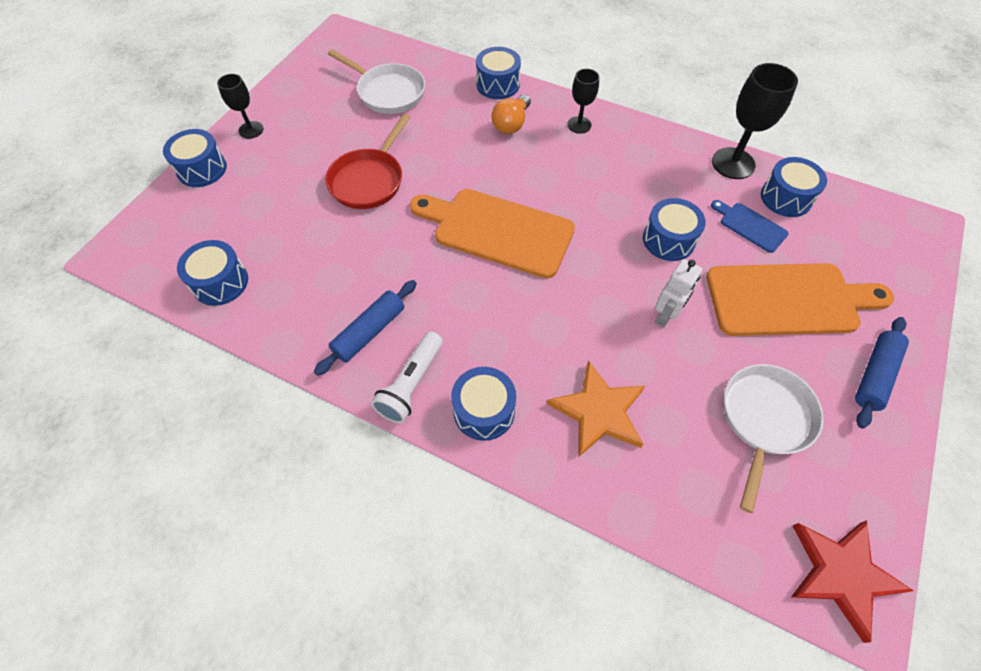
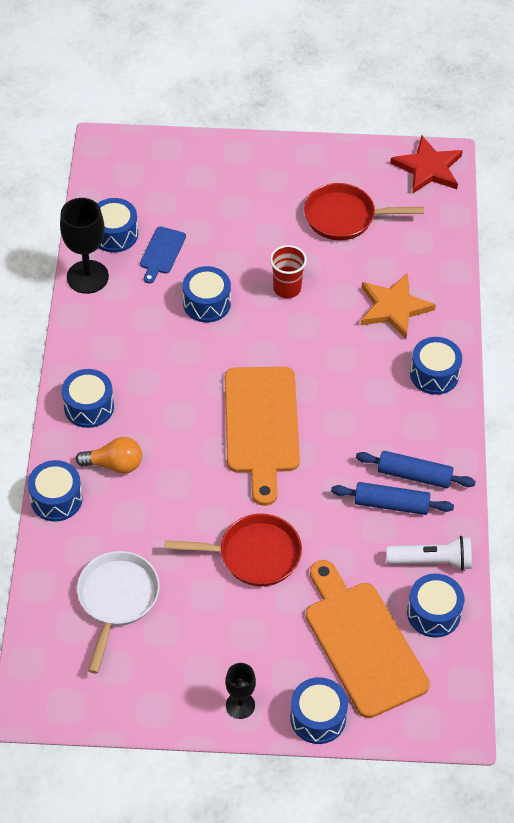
camera: 115 degrees left, 5 degrees down
white flashlight [371,331,443,424] -> white flashlight moved to [386,536,472,570]
black goblet [567,69,599,134] -> blue drum [62,369,114,428]
white robot [655,259,702,327] -> red cup [270,245,307,298]
orange cutting board [706,263,894,336] -> orange cutting board moved to [306,560,430,718]
white pan [724,364,824,513] -> red pan [304,183,424,240]
blue rolling pin [855,317,909,429] -> blue rolling pin moved to [331,482,454,515]

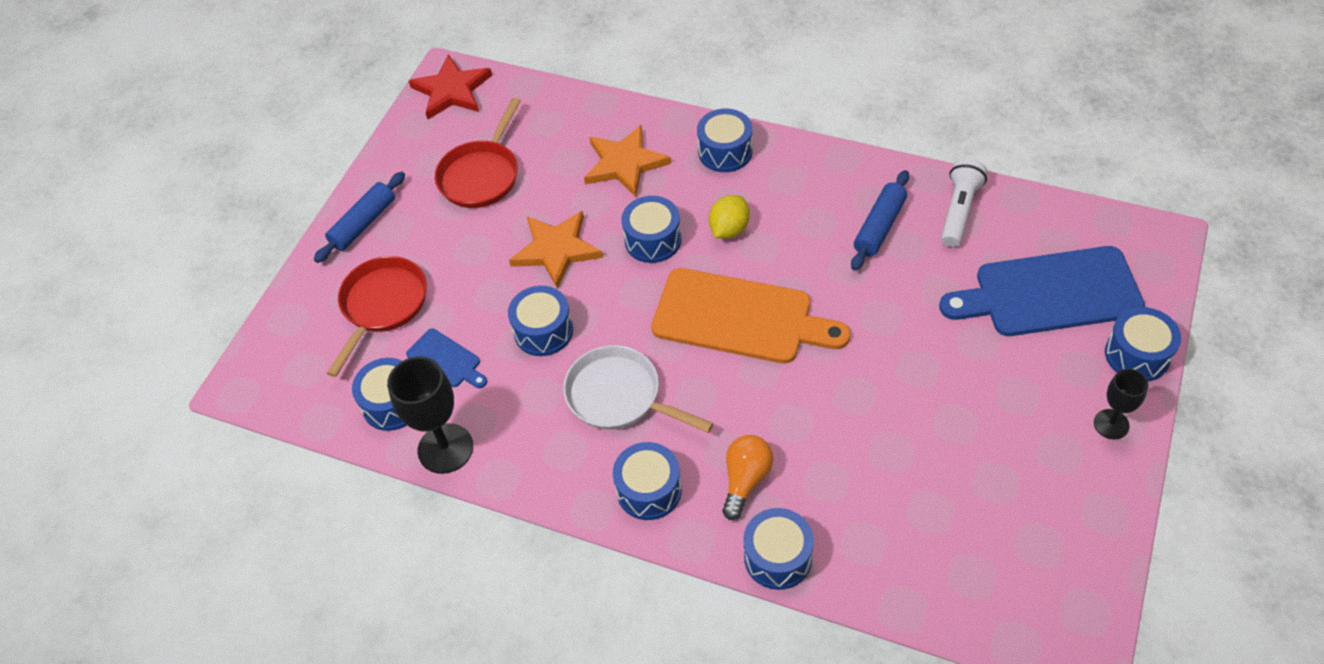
camera: 65 degrees left, 0 degrees up
white pan [77,551,160,674] -> white pan moved to [563,345,714,433]
red pan [164,514,302,586] -> red pan moved to [327,256,427,377]
red cup [270,245,307,298] -> orange star [509,211,603,289]
orange cutting board [306,560,430,718] -> blue cutting board [939,246,1145,336]
blue rolling pin [356,451,476,488] -> blue rolling pin moved to [314,172,405,263]
blue drum [407,574,464,638] -> blue drum moved to [622,196,681,263]
none -> yellow lemon [709,195,750,239]

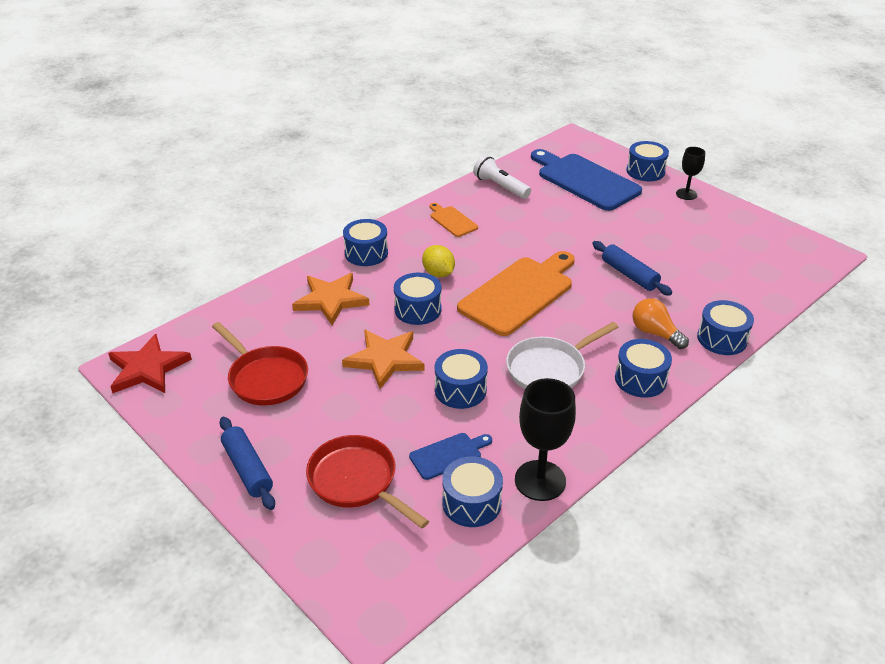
camera: 70 degrees left, 15 degrees down
blue rolling pin [851,170,909,271] -> blue rolling pin moved to [592,241,672,296]
blue cutting board [939,246,1145,336] -> blue cutting board turned 120 degrees clockwise [531,149,642,211]
none -> orange cutting board [430,203,478,237]

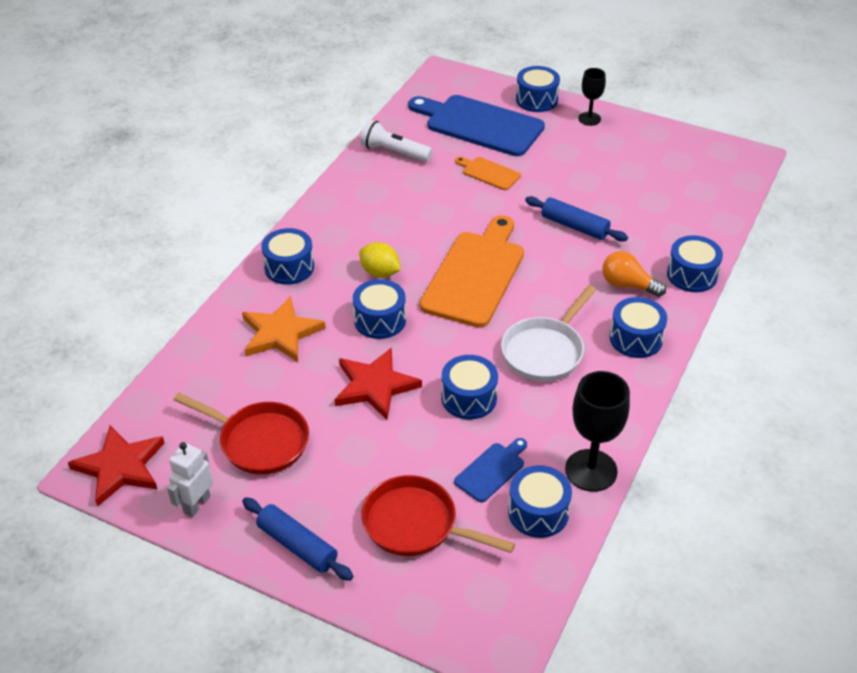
camera: 20 degrees left, 5 degrees up
orange star [342,329,425,389] -> red star [334,348,422,420]
orange cutting board [430,203,478,237] -> orange cutting board moved to [455,157,521,190]
none -> white robot [167,442,213,517]

